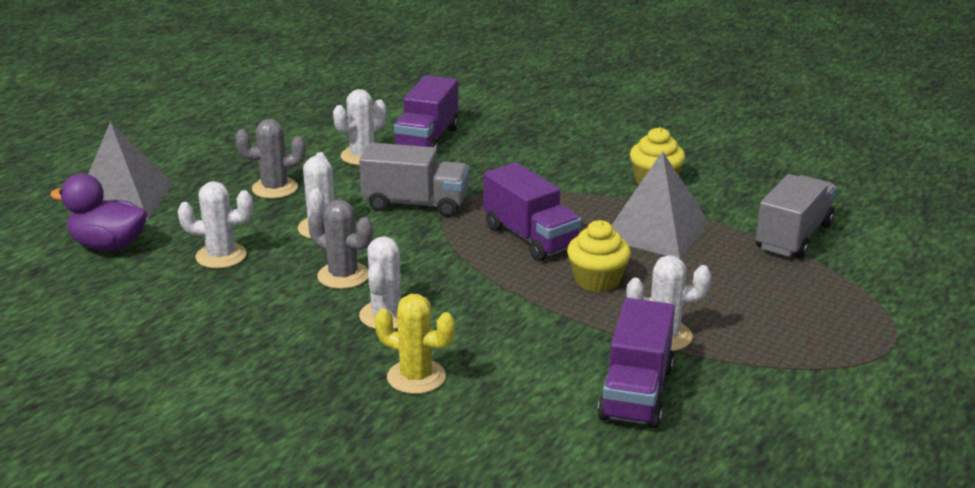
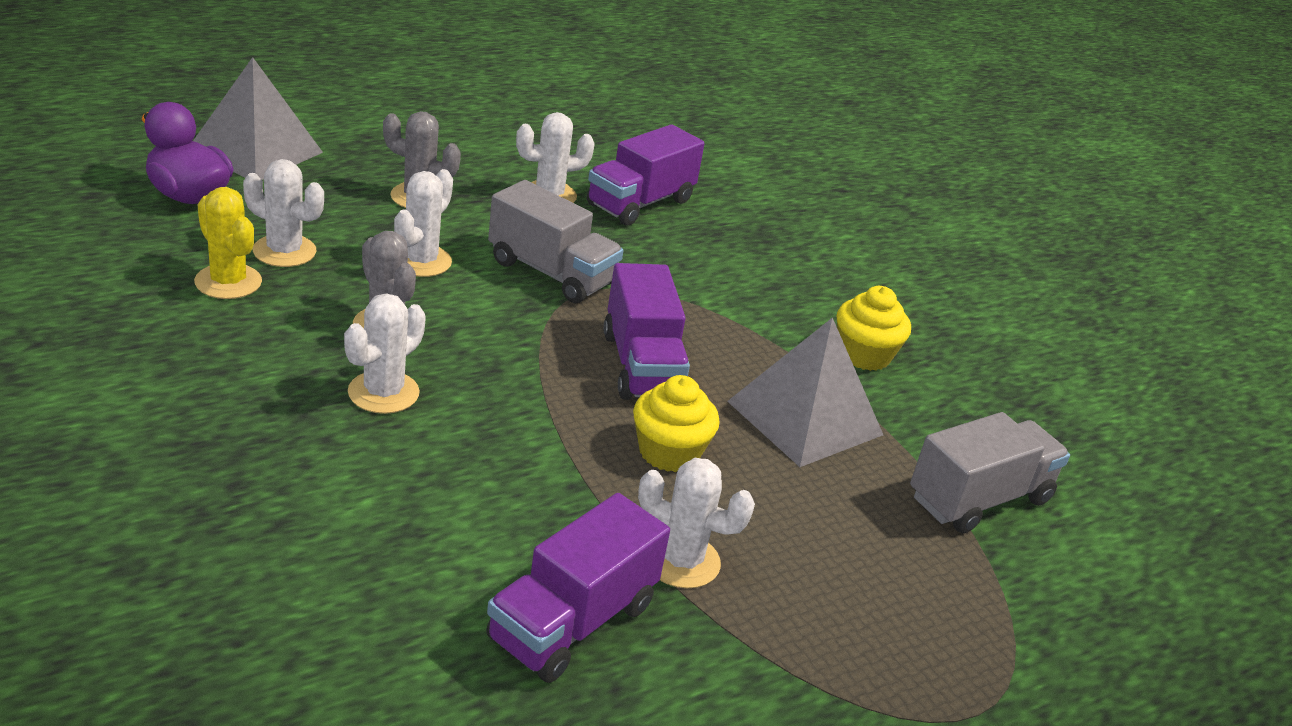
camera: 20 degrees right, 5 degrees up
yellow cactus [375,294,455,394] -> yellow cactus moved to [194,187,262,299]

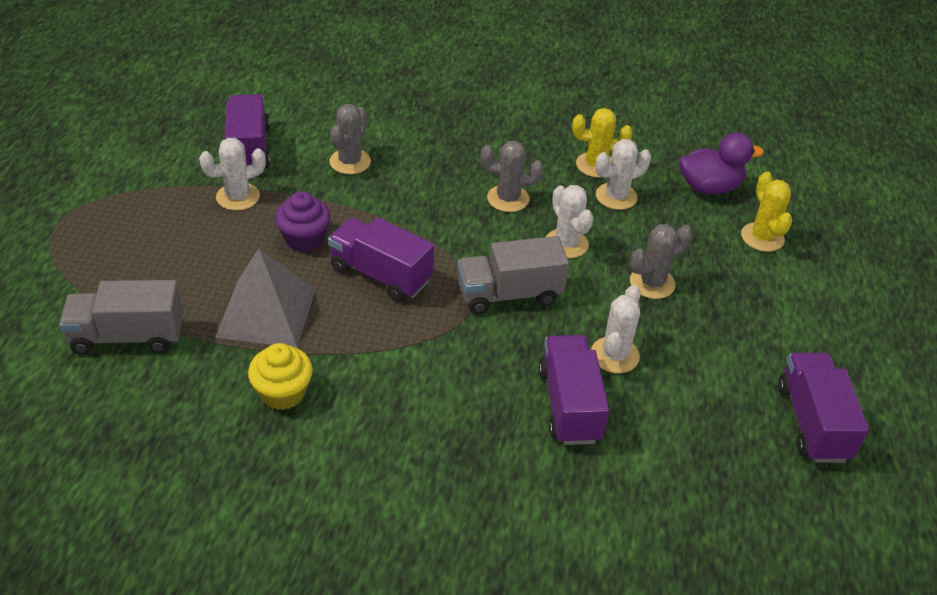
camera: 135 degrees right, 10 degrees up
grey pyramid [193,57,323,180] -> yellow cactus [741,172,792,252]
white cactus [344,293,426,414] -> none
yellow cupcake [633,375,720,472] -> purple cupcake [275,191,331,252]
grey truck [910,412,1070,533] -> grey truck turned 75 degrees clockwise [59,280,183,355]
none -> grey cactus [329,104,371,174]
none -> purple truck [778,352,869,463]

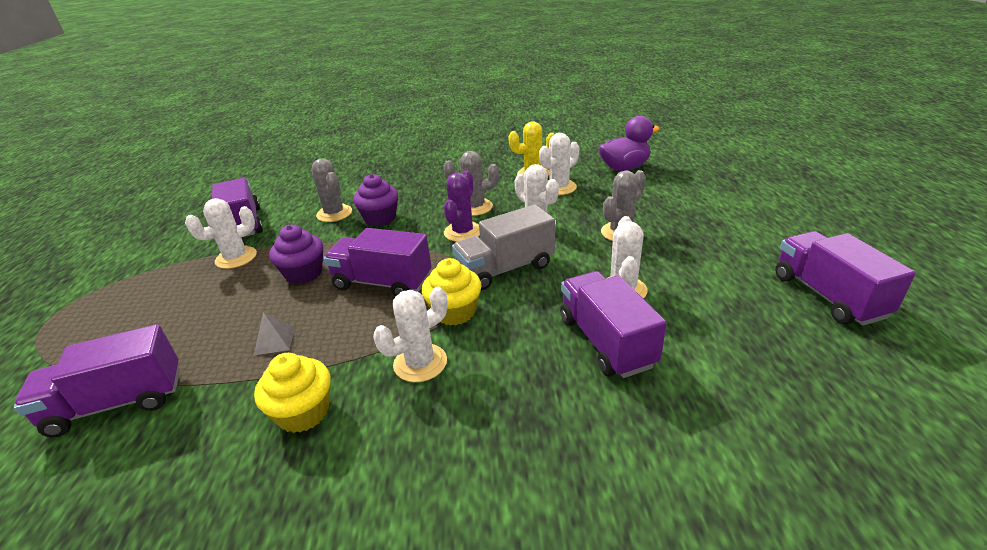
camera: 10 degrees left, 10 degrees down
grey truck [59,280,183,355] -> purple truck [14,324,180,437]
grey pyramid [215,248,315,348] -> grey pyramid [253,312,295,356], size x0.41
grey cactus [329,104,371,174] -> grey cactus turned 45 degrees counterclockwise [312,158,352,222]
yellow cactus [741,172,792,252] -> none
none -> purple cupcake [353,174,398,226]
none -> white cactus [373,287,448,382]
none -> yellow cupcake [422,258,482,326]
none -> purple cactus [444,171,480,242]

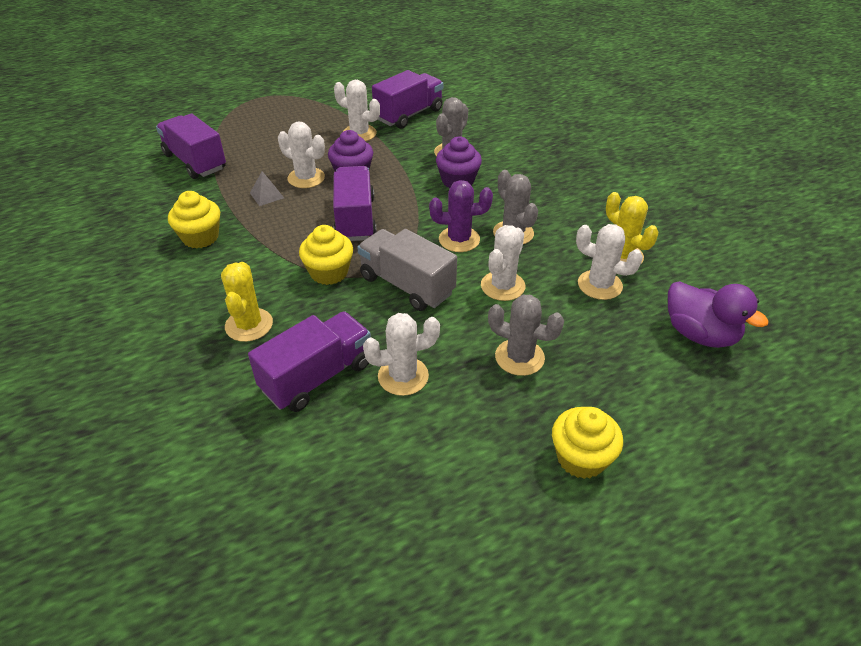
camera: 65 degrees right, 10 degrees up
white cactus [373,287,448,382] -> white cactus moved to [278,122,325,188]
purple truck [775,231,916,326] -> none
none -> yellow cactus [221,262,273,342]
none -> yellow cupcake [552,407,623,479]

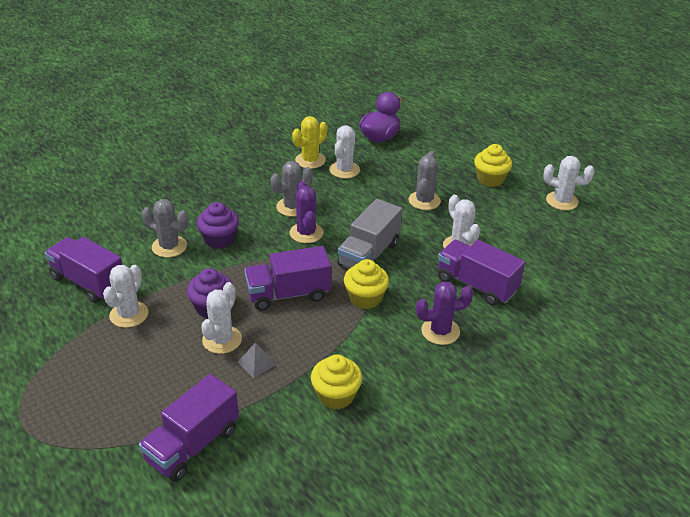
camera: 100 degrees left, 5 degrees down
yellow cactus [221,262,273,342] -> purple cactus [416,282,474,345]
white cactus [481,225,525,301] -> white cactus moved to [543,156,595,210]

